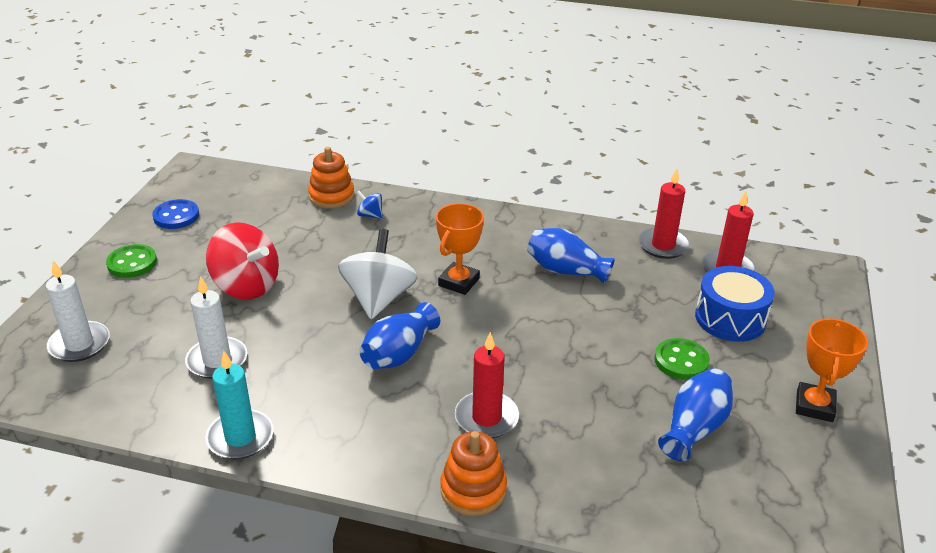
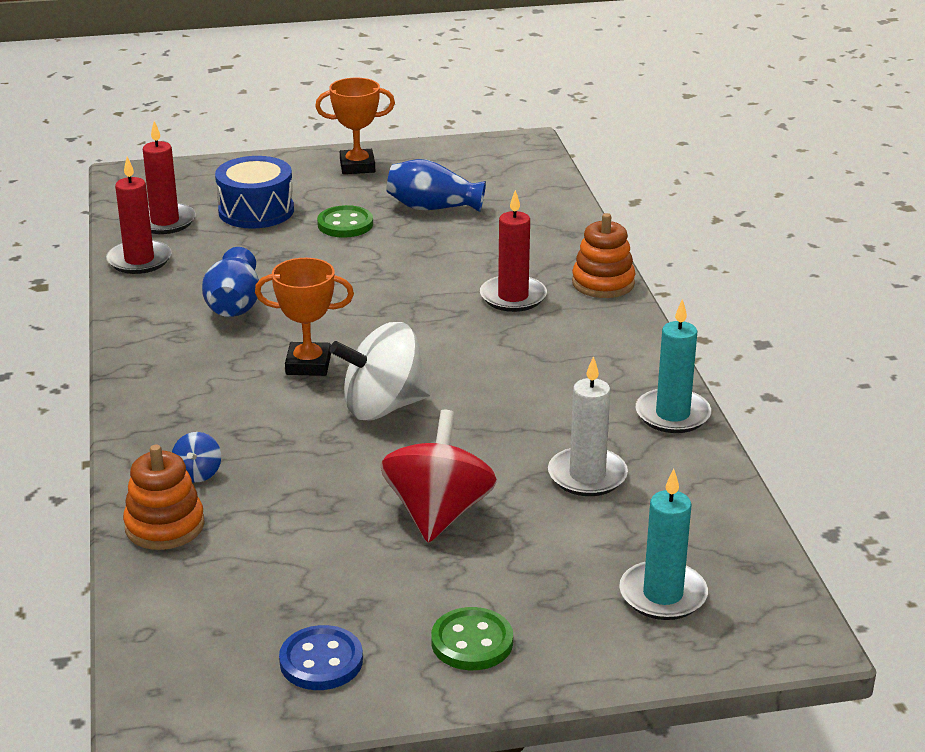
camera: 115 degrees left, 5 degrees down
white candle [46,260,110,362] -> turquoise candle [619,469,708,620]
blue vase [360,302,440,369] -> none

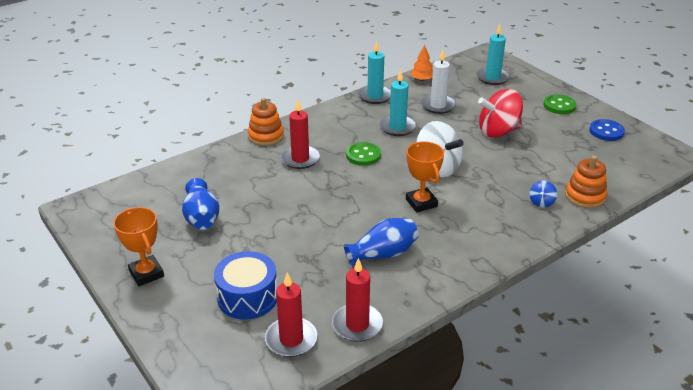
camera: 115 degrees left, 5 degrees up
blue spinning top [172,432,221,482] -> blue spinning top turned 135 degrees clockwise [529,181,557,207]
green button [317,205,373,238] -> green button moved to [346,142,381,166]
none -> turquoise candle [379,69,416,136]
none -> orange tree [410,45,433,81]

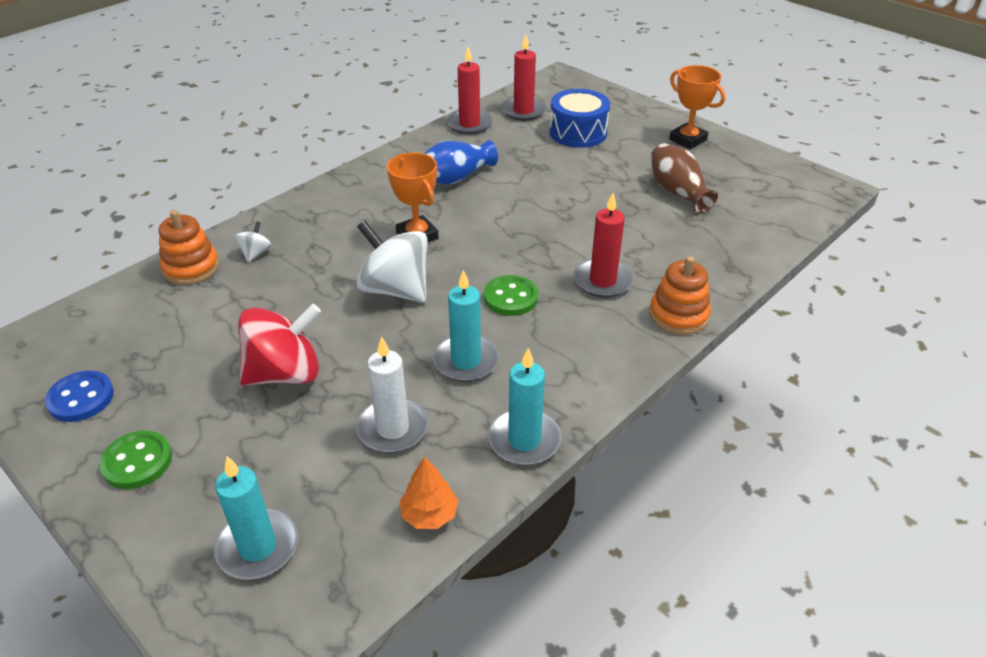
camera: 170 degrees right, 5 degrees up
blue vase [182,178,219,230] -> brown vase [650,143,718,213]
blue spinning top [529,181,557,207] -> white spinning top [235,221,272,262]

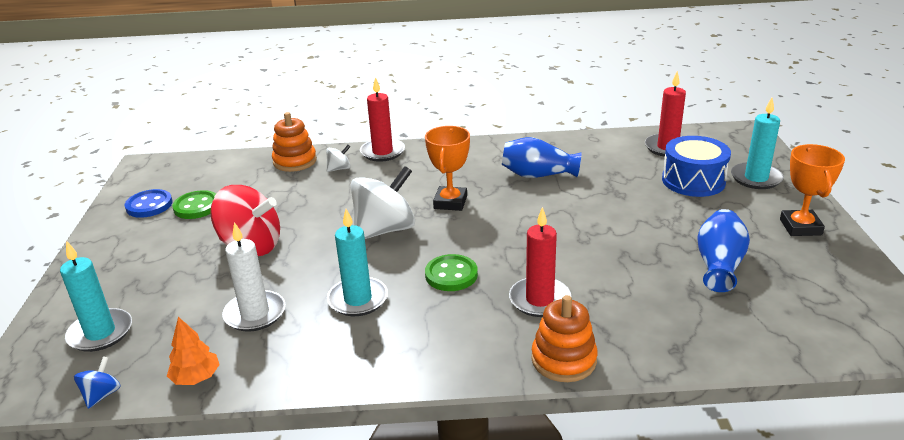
camera: 45 degrees right, 10 degrees down
green button [99,431,172,489] -> green button moved to [172,190,216,219]
white spinning top [356,220,427,302] -> white spinning top turned 60 degrees clockwise [351,166,415,239]
red candle [447,47,493,134] -> red candle moved to [360,77,405,162]
turquoise candle [488,348,561,465] -> turquoise candle moved to [731,98,784,189]
brown vase [650,143,718,213] -> blue vase [697,209,750,292]
none -> blue spinning top [74,357,121,409]

